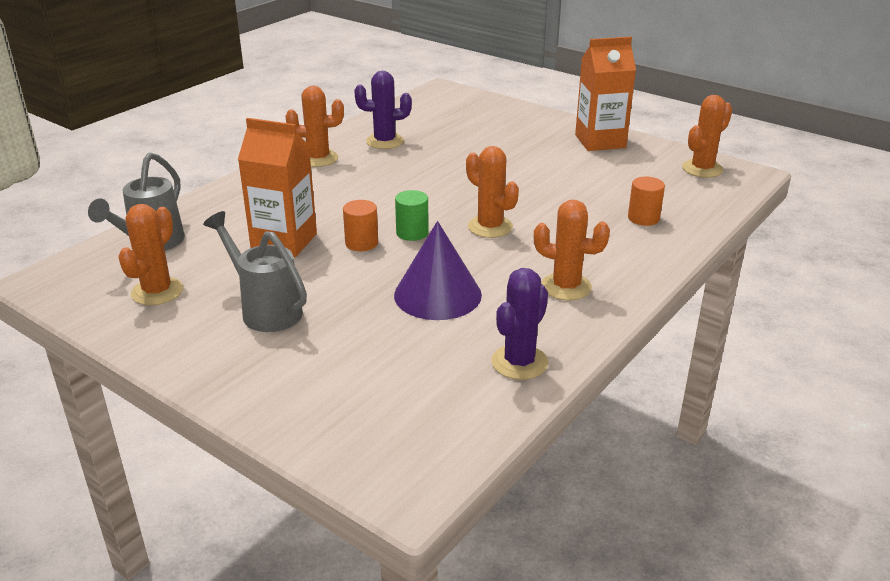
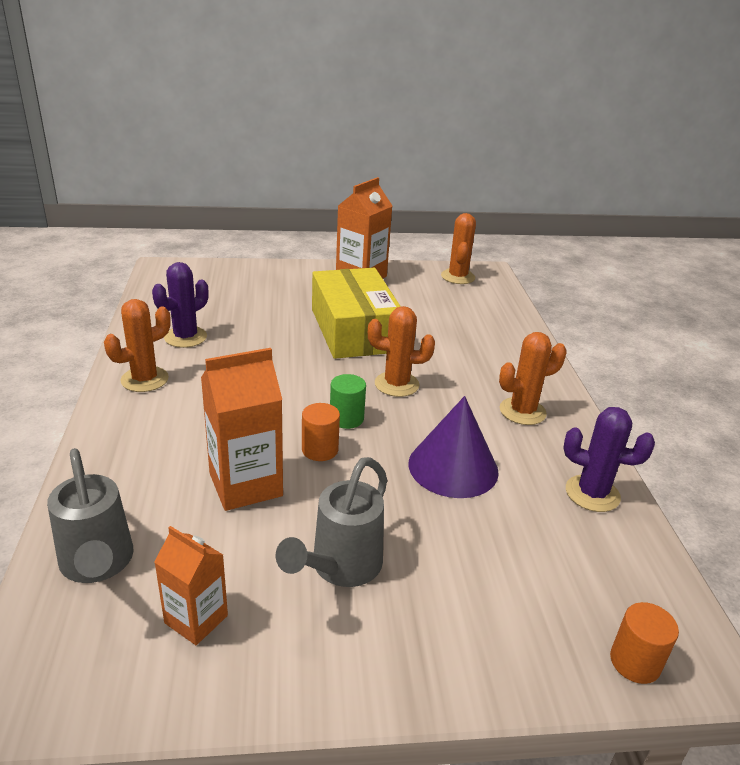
camera: 45 degrees left, 0 degrees up
orange cactus [118,204,183,305] -> orange carton [154,526,228,645]
grey watering can [203,211,307,332] -> grey watering can turned 60 degrees counterclockwise [276,457,387,587]
purple cactus [491,268,548,380] -> purple cactus turned 60 degrees counterclockwise [563,407,655,512]
orange cylinder [628,177,665,226] -> orange cylinder moved to [610,602,679,684]
none -> yellow box [312,268,401,359]

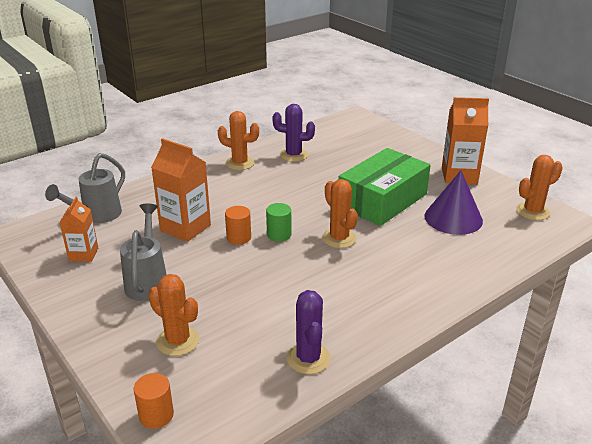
camera: 60 degrees right, 0 degrees up
grey watering can [276,457,387,587] -> grey watering can turned 90 degrees clockwise [120,204,167,301]
yellow box [312,268,401,359] -> green box [338,148,431,226]
purple cone [408,396,499,498] -> purple cone moved to [425,170,483,235]
orange cactus [499,332,567,425] -> orange cactus moved to [148,274,199,356]

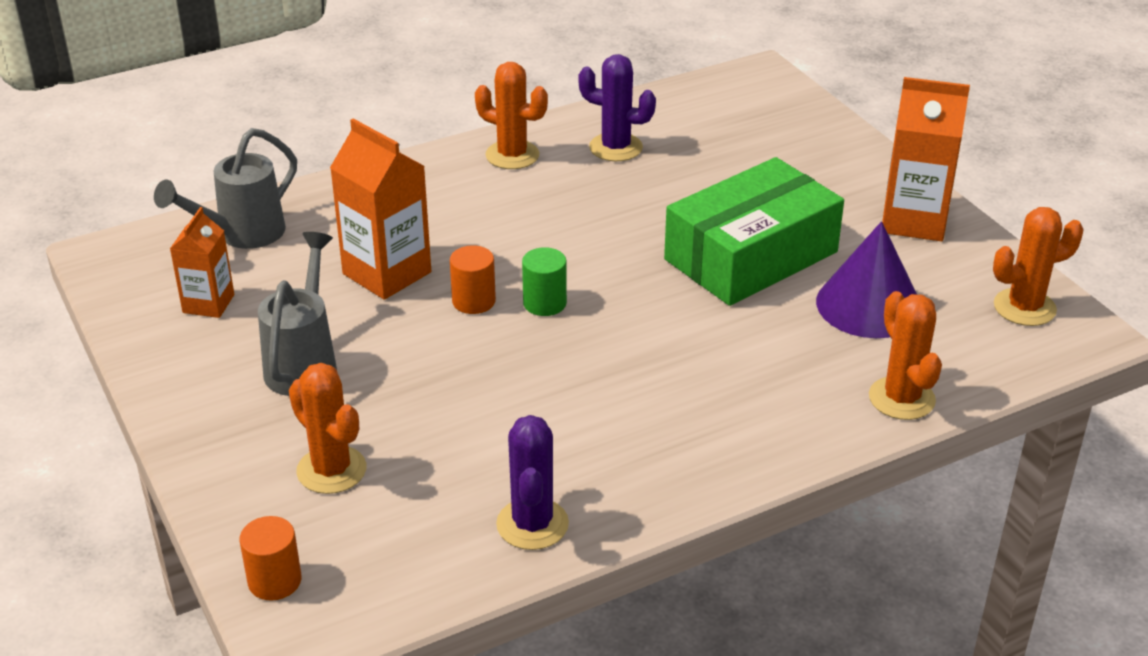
camera: 10 degrees right, 5 degrees up
orange cactus [322,179,358,248] -> orange cactus moved to [869,291,942,420]

